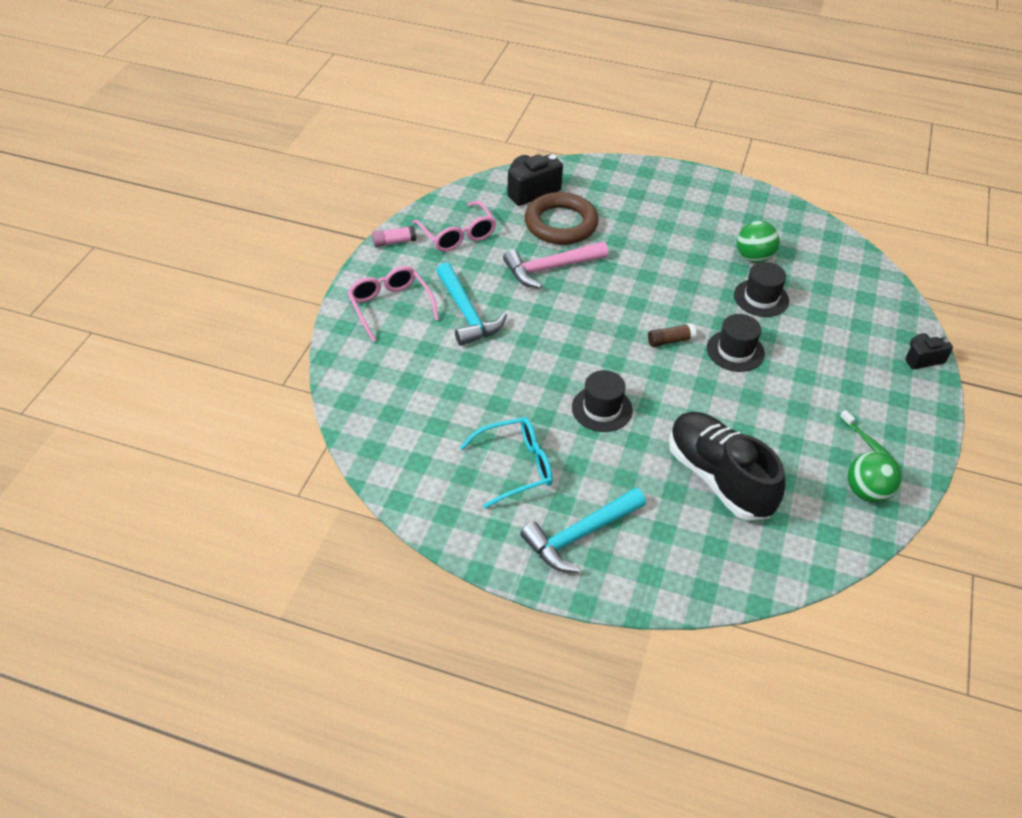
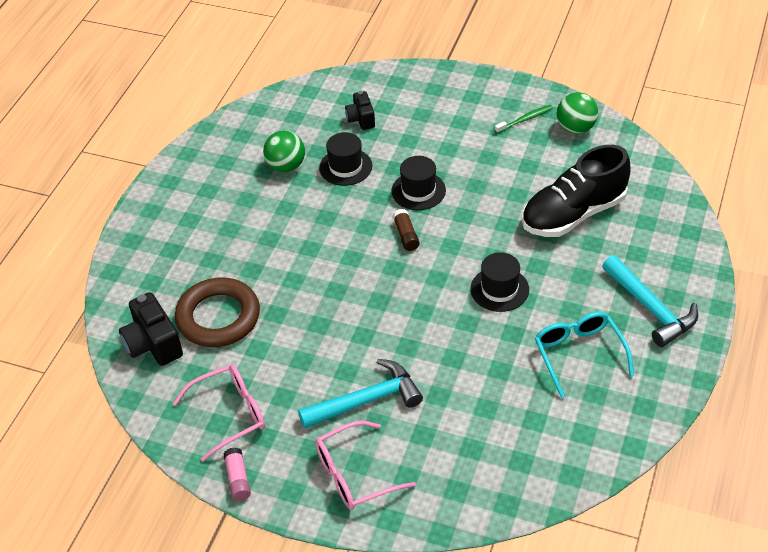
camera: 85 degrees left, 0 degrees up
pink hammer [503,241,608,289] -> none
black camera [905,333,953,369] -> black camera moved to [345,91,375,130]

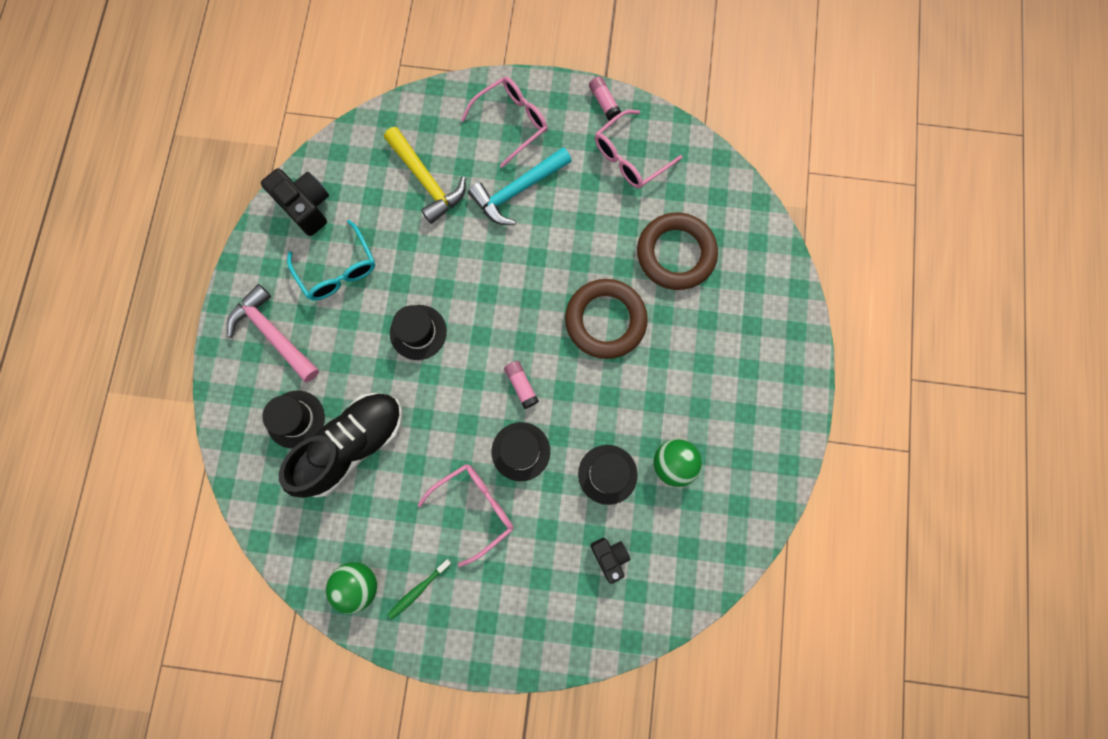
camera: 165 degrees right, 30 degrees up
black camera [119,292,183,366] -> black camera moved to [261,168,329,236]
brown glue stick [393,209,420,251] -> pink glue stick [504,361,539,409]
turquoise hammer [602,255,698,347] -> pink hammer [227,284,319,382]
none -> black hat [262,391,325,449]
none -> yellow hammer [384,127,466,224]
none -> pink glasses [417,464,513,567]
none -> brown ring [565,279,648,359]

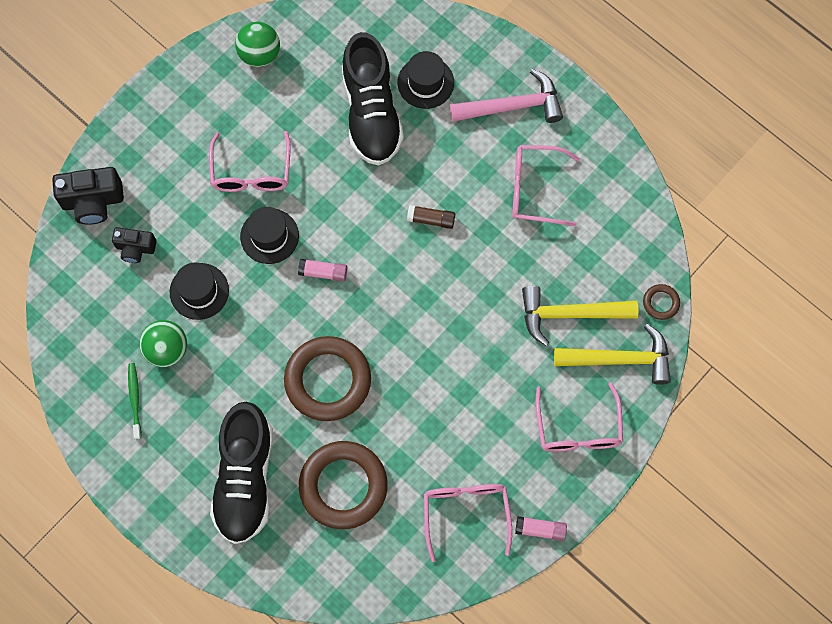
camera: 125 degrees right, 5 degrees down
black camera [261,168,329,236] -> black camera moved to [52,167,124,225]
turquoise glasses [287,220,375,300] -> pink glasses [513,145,580,226]
green toothbrush [388,559,452,619] -> green toothbrush moved to [128,363,141,440]
black hat [390,305,447,360] -> brown glue stick [407,205,455,229]
turquoise hammer [468,147,572,225] -> none
none -> black shoe [210,402,273,544]
none -> yellow hammer [554,324,671,385]
none -> brown ring [643,284,680,320]

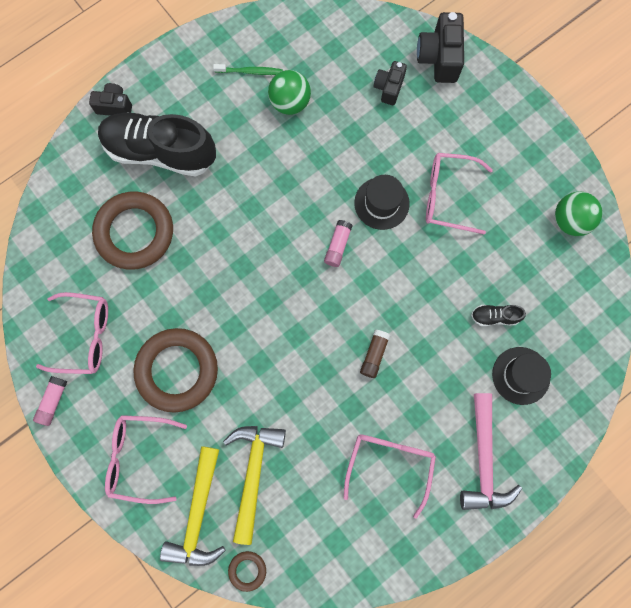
camera: 100 degrees right, 5 degrees up
black hat [170,263,229,320] -> none
brown ring [284,336,371,421] -> brown ring moved to [133,328,218,413]
black shoe [342,32,404,166] -> black shoe [471,305,526,326], size x0.40
none -> black camera [89,83,132,116]

